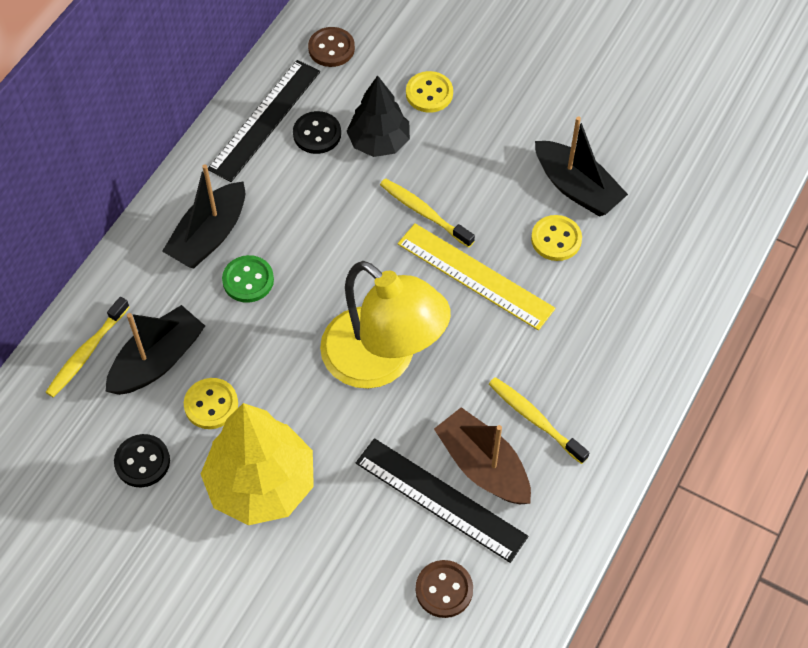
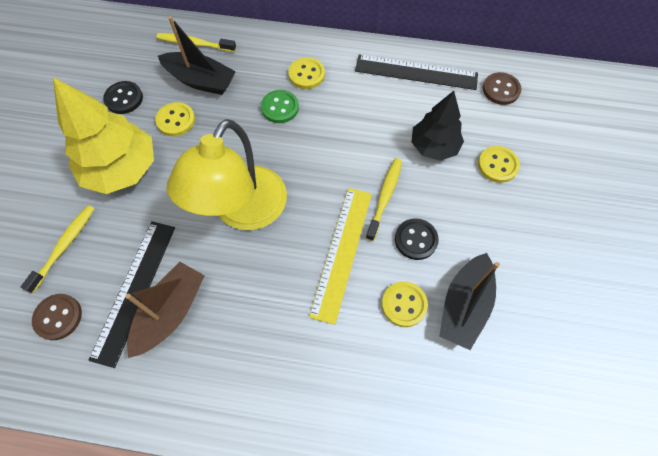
camera: 70 degrees right, 5 degrees up
black boat [162,164,245,268] -> yellow button [288,57,325,89]
black button [293,111,341,154] -> black button moved to [395,218,439,260]
yellow toothbrush [489,377,590,464] -> yellow toothbrush moved to [21,205,94,293]

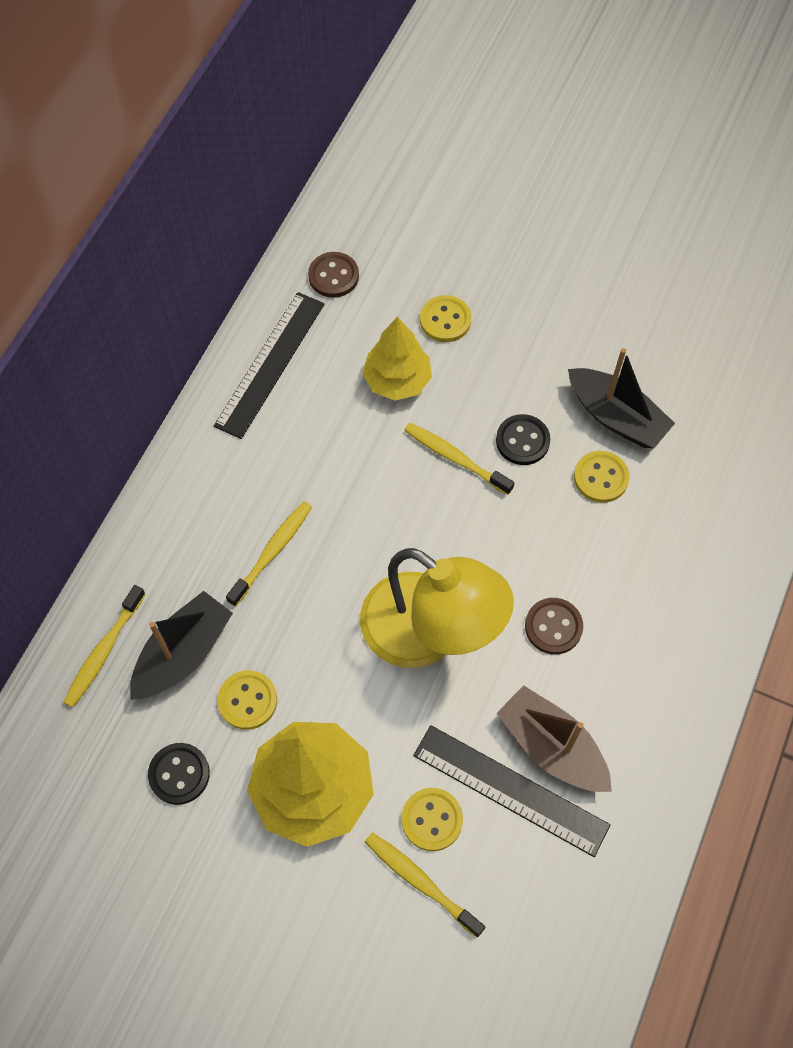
camera: 75 degrees left, 0 degrees up
brown button [32,294,82,340] -> brown button moved to [525,598,583,654]
green button [261,90,299,123] -> yellow toothbrush [226,501,312,607]
yellow button [288,57,325,89] -> yellow button moved to [402,788,463,851]
yellow ruler [309,188,372,325] -> none
black tree [411,91,464,161] -> yellow tree [362,317,432,401]

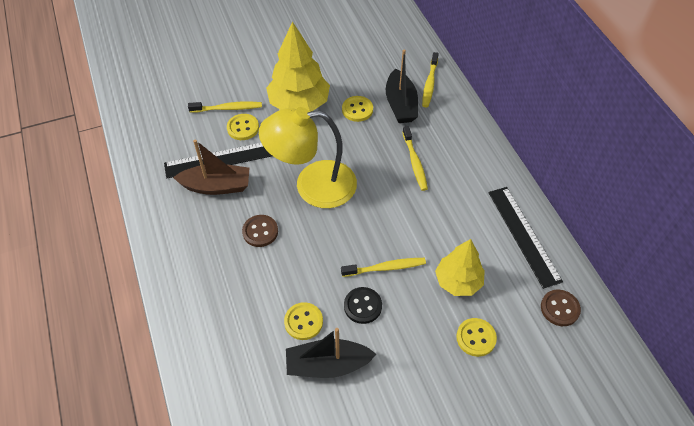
camera: 135 degrees right, 10 degrees down
yellow toothbrush [63,585,146,707] -> yellow toothbrush turned 150 degrees counterclockwise [422,52,439,107]
black button [148,743,210,805] -> none

